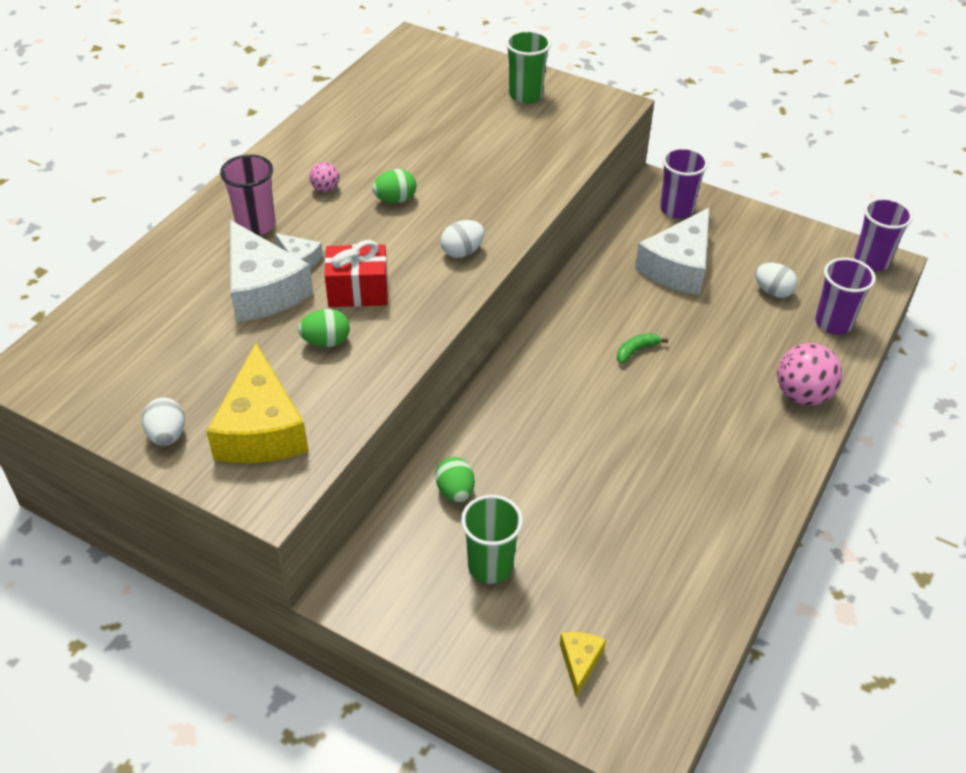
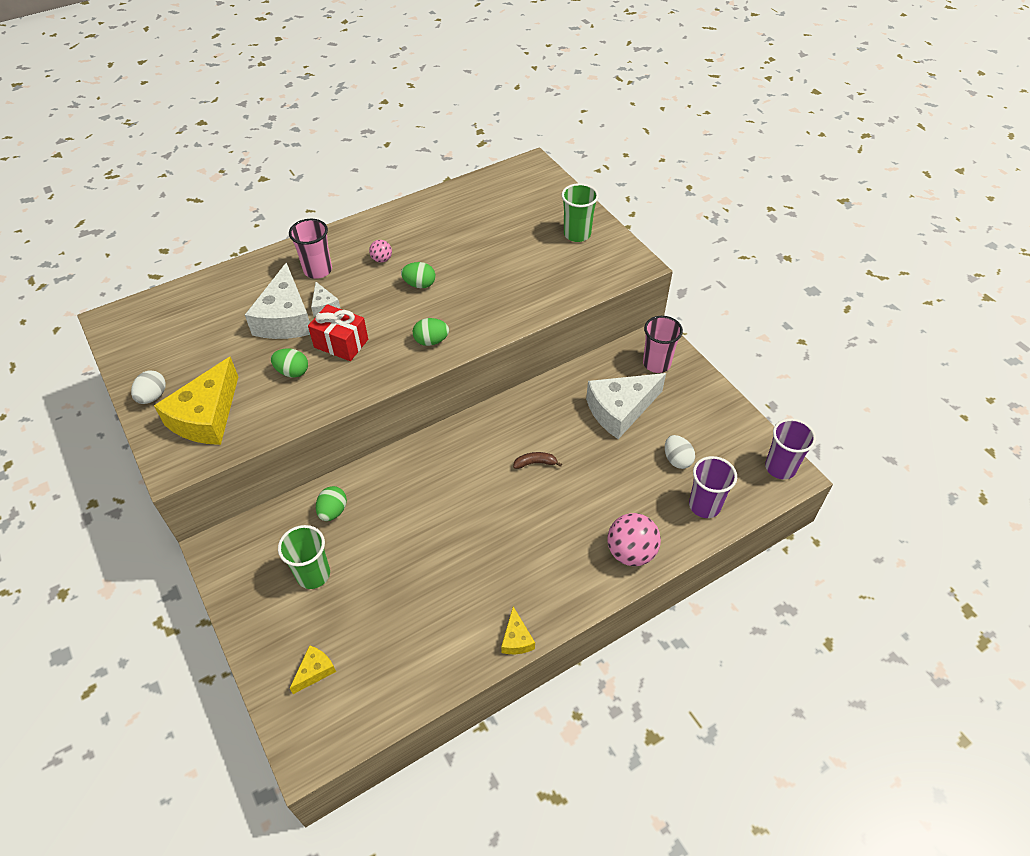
camera: 30 degrees right, 5 degrees up
white egg [441,220,485,258] -> green egg [413,318,449,346]
green banana [617,333,668,364] -> brown banana [513,452,562,469]
purple cup [660,147,708,219] -> pink cup [643,316,683,373]
none -> yellow cheese [501,607,535,654]

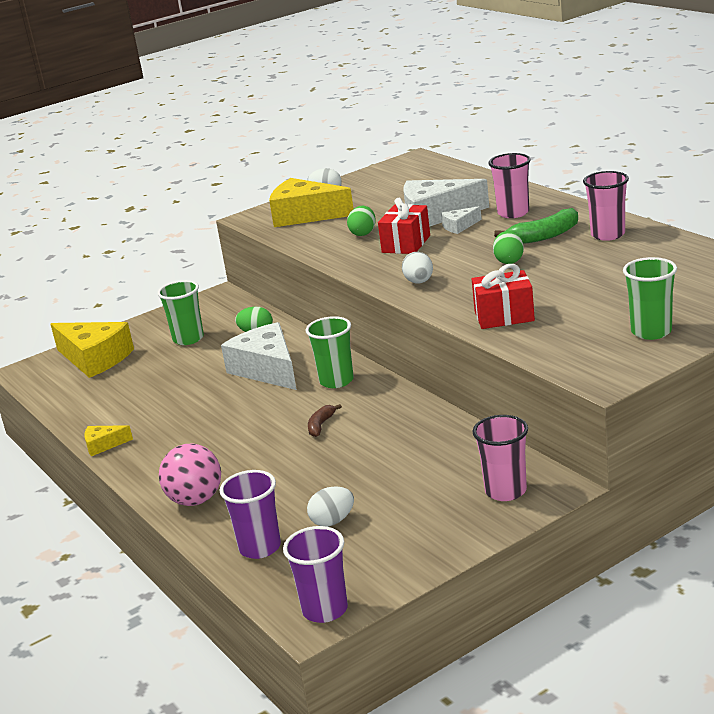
camera: 90 degrees right, 25 degrees down
yellow cheese [290,645,336,694] -> yellow cheese [50,322,134,378], size x2.14
pink ball [369,240,392,263] -> green banana [494,208,578,244]
green egg [413,318,449,346] -> white egg [402,252,433,284]
brown banana [513,452,562,469] -> brown banana turned 150 degrees counterclockwise [308,404,342,437]
white cheese [586,373,666,439] -> white cheese moved to [221,322,297,390]
none -> green cup [306,316,354,388]
none -> red gift [472,264,535,329]
none -> pink cup [583,171,629,241]

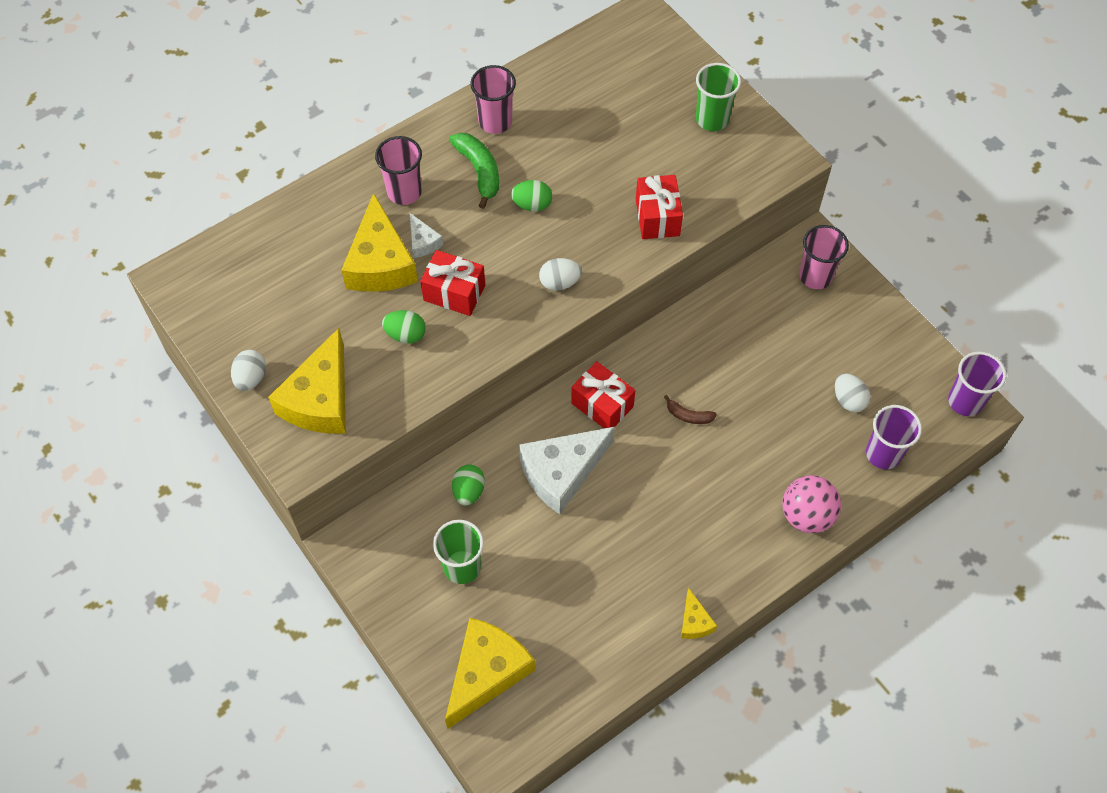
camera: 95 degrees left, 35 degrees up
green cup [306,316,354,388] -> red gift [571,361,636,428]
white cheese [403,179,489,227] -> yellow cheese [341,193,418,292]

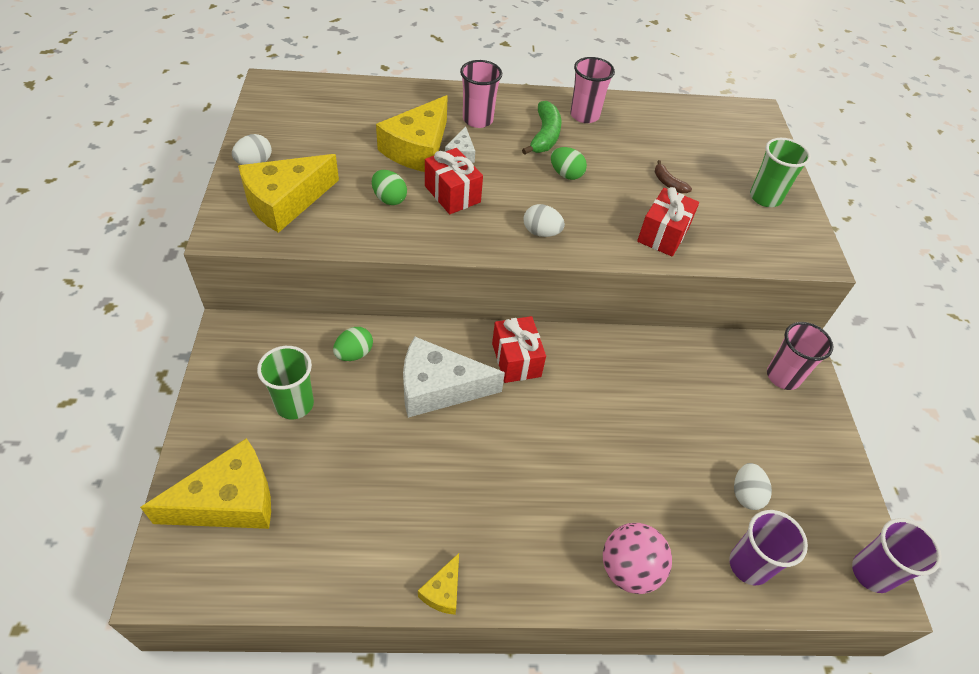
camera: 30 degrees right, 10 degrees down
brown banana [664,395,717,424] -> brown banana moved to [655,160,692,193]

